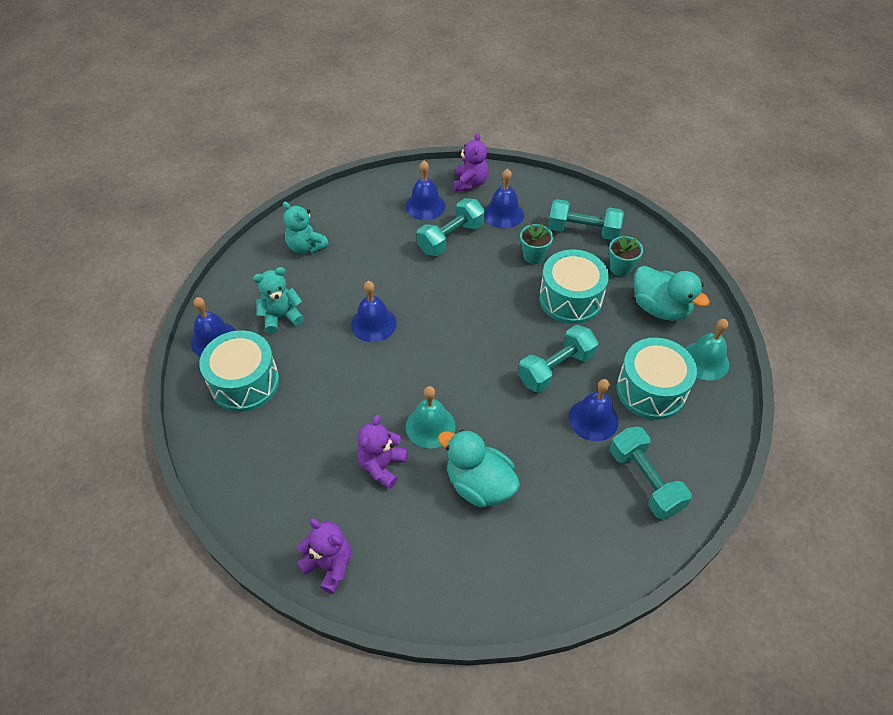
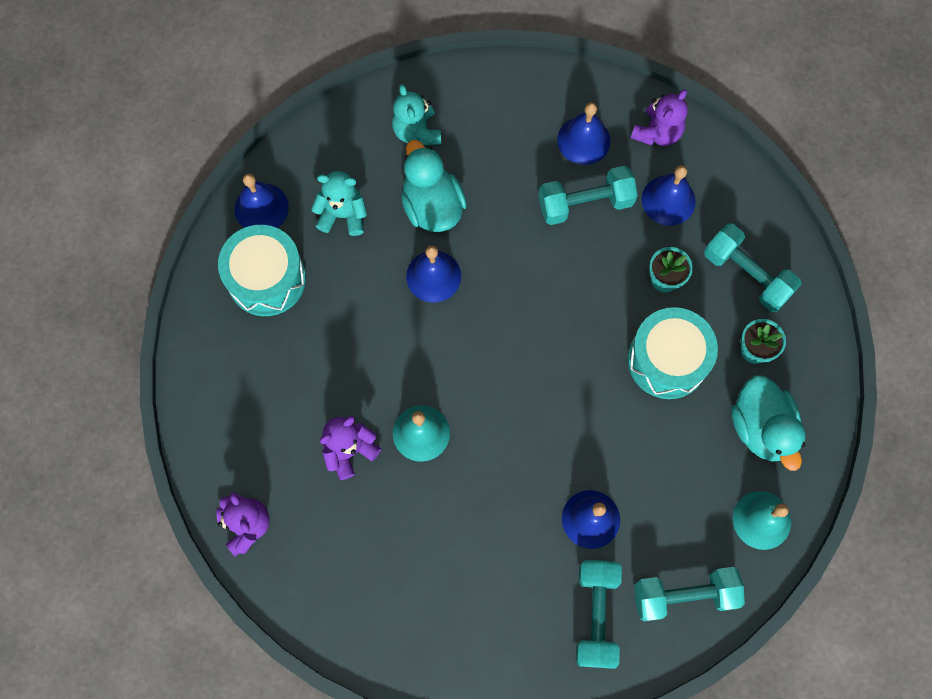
camera: 30 degrees right, 20 degrees up
turquoise duck [438,429,520,508] -> turquoise duck moved to [401,140,467,232]
turquoise dumbbell [518,325,599,393] -> turquoise dumbbell moved to [634,567,745,621]
turquoise drum [617,338,697,420] -> none

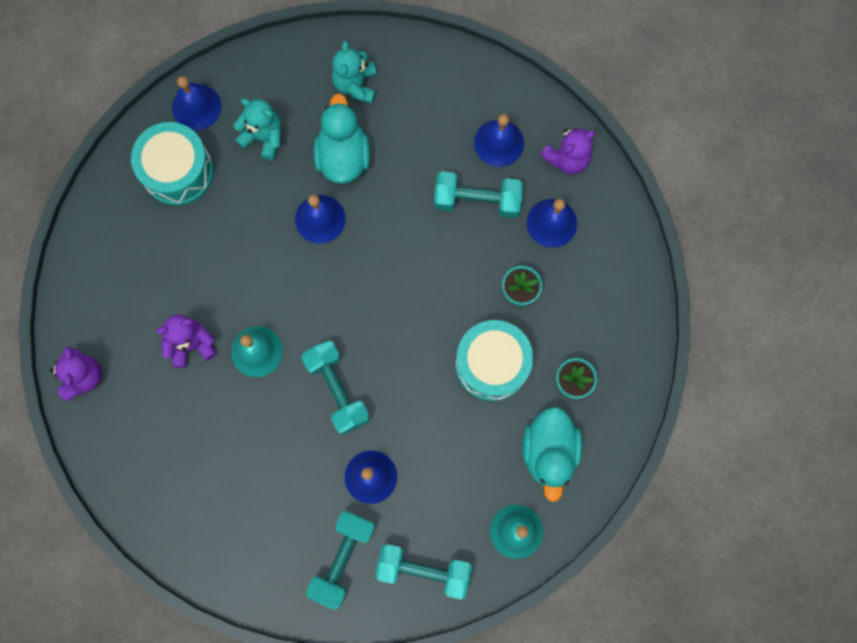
camera: 20 degrees right, 5 degrees up
turquoise dumbbell [704,223,801,312] -> turquoise dumbbell moved to [301,340,370,435]

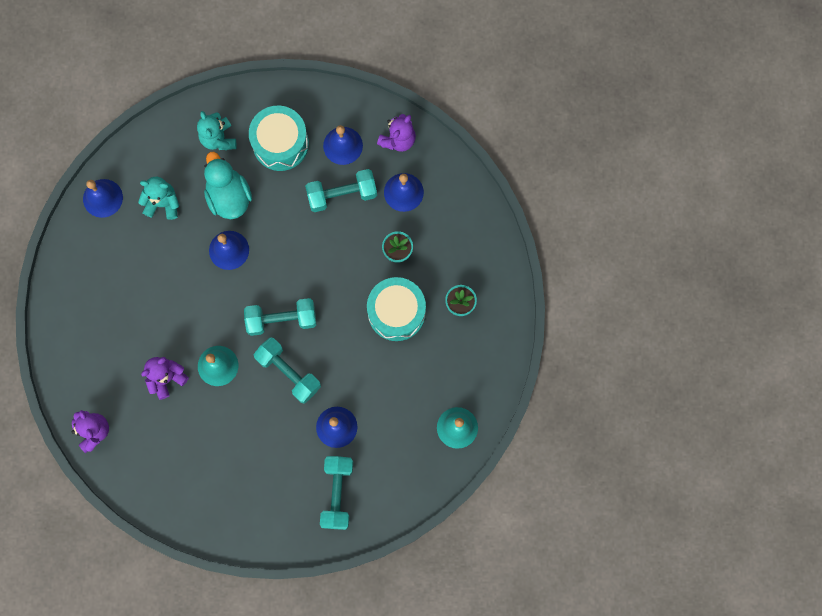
camera: 20 degrees left, 0 degrees up
turquoise drum [131,122,214,206] -> turquoise drum moved to [249,106,309,171]
turquoise dumbbell [375,544,472,600] -> turquoise dumbbell moved to [244,298,317,336]
turquoise duck [522,407,582,502] -> none

